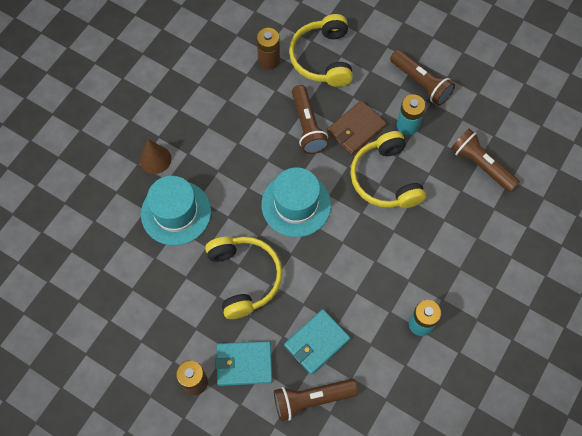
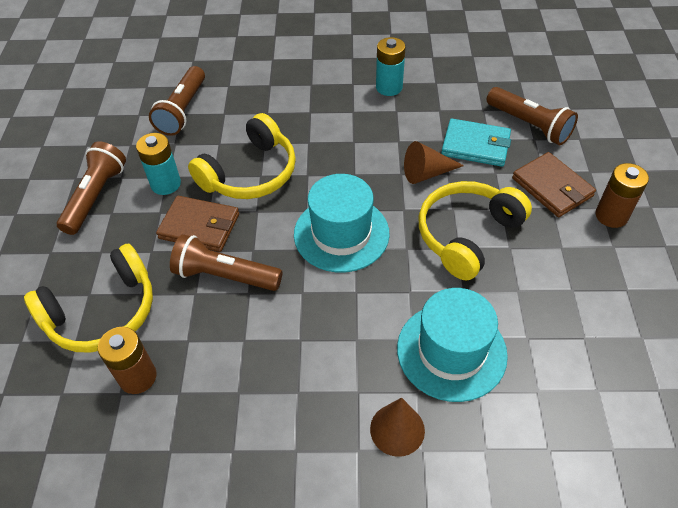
camera: 120 degrees left, 15 degrees down
turquoise wallet [215,341,272,386] -> brown wallet [512,152,596,217]
brown flashlight [292,85,329,154] -> brown flashlight turned 120 degrees counterclockwise [170,234,282,291]
none -> brown cone [404,141,464,184]

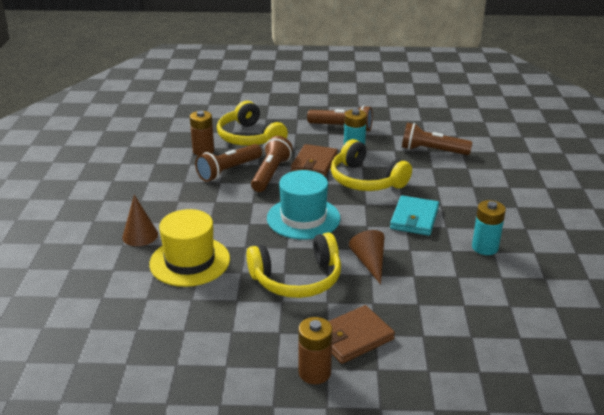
camera: 90 degrees right, 20 degrees down
turquoise hat [397,288,508,402] -> yellow hat [149,209,230,287]
yellow headphones [419,181,532,280] -> yellow headphones turned 120 degrees clockwise [246,232,341,298]
turquoise wallet [441,119,511,167] -> turquoise wallet moved to [390,195,439,236]
brown flashlight [487,87,578,145] -> brown flashlight moved to [195,144,262,182]

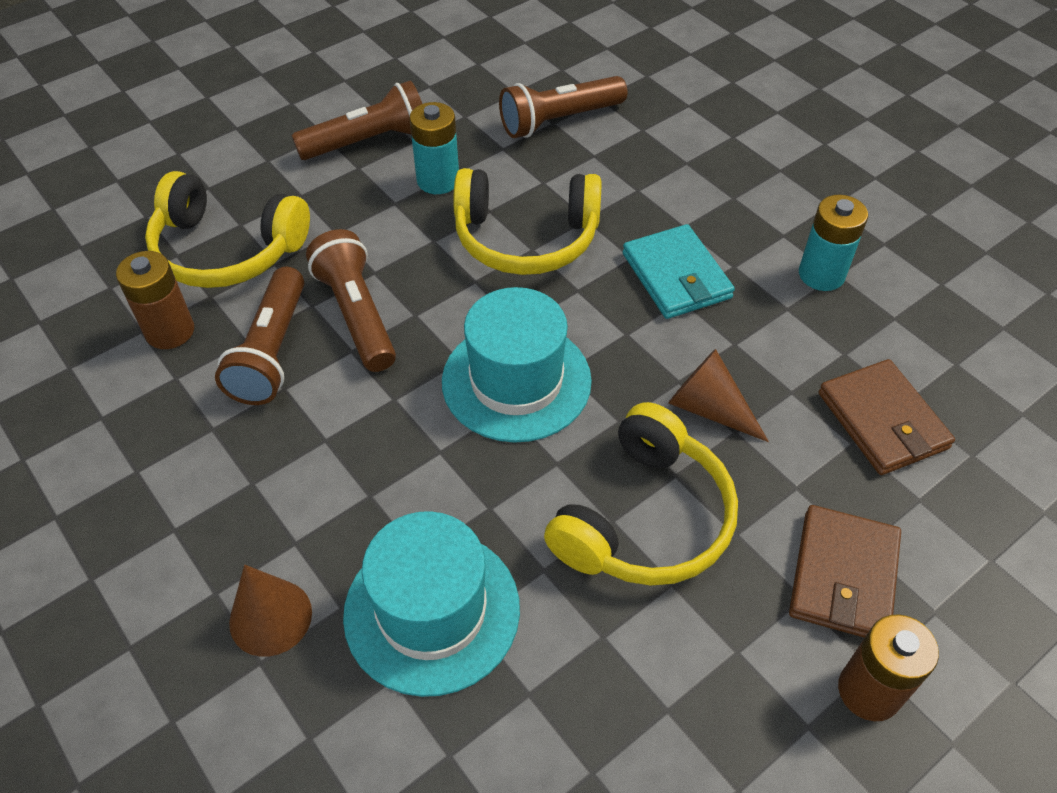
camera: 40 degrees left, 20 degrees up
yellow hat [149,209,230,287] -> turquoise hat [343,511,520,697]
brown wallet [291,144,338,176] -> brown wallet moved to [818,359,955,475]

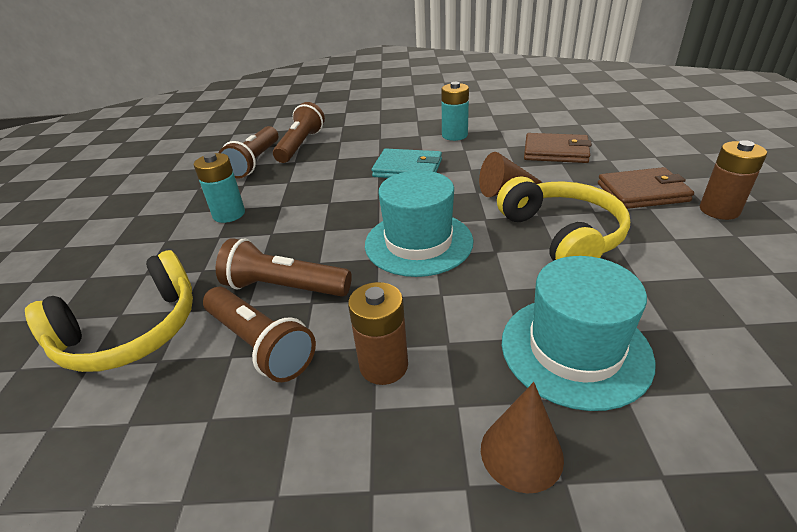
camera: 50 degrees left, 15 degrees down
brown battery [116,251,194,349] -> brown battery moved to [348,282,408,385]
brown flashlight [292,81,422,160] -> brown flashlight moved to [273,102,325,163]
yellow headphones [453,168,602,275] -> none
brown wallet [789,505,901,638] -> brown wallet turned 60 degrees counterclockwise [598,167,694,209]

